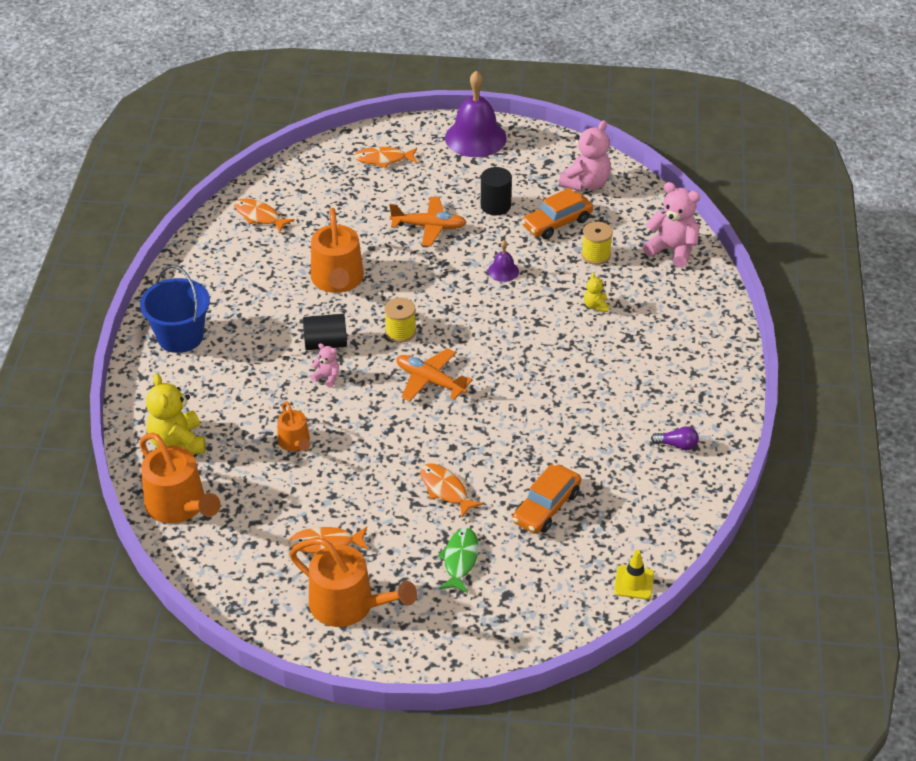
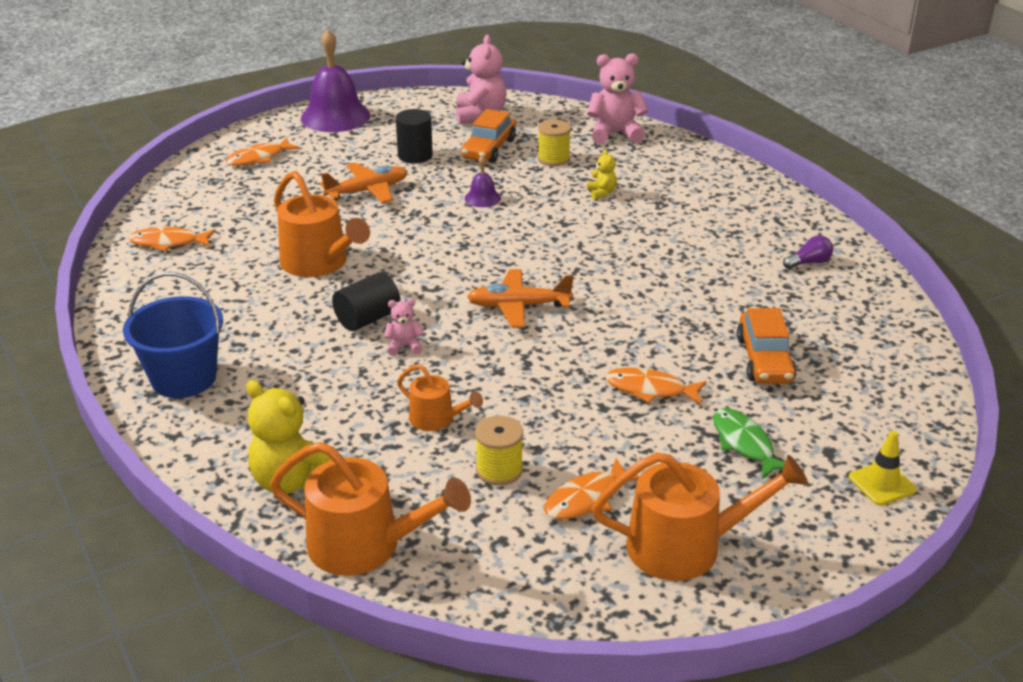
camera: 35 degrees left, 10 degrees down
yellow spool [384,297,416,343] -> yellow spool moved to [475,416,523,486]
yellow teddy bear [584,272,609,312] -> yellow teddy bear turned 150 degrees counterclockwise [587,149,617,199]
yellow traffic cone [614,550,654,599] -> yellow traffic cone moved to [849,430,917,506]

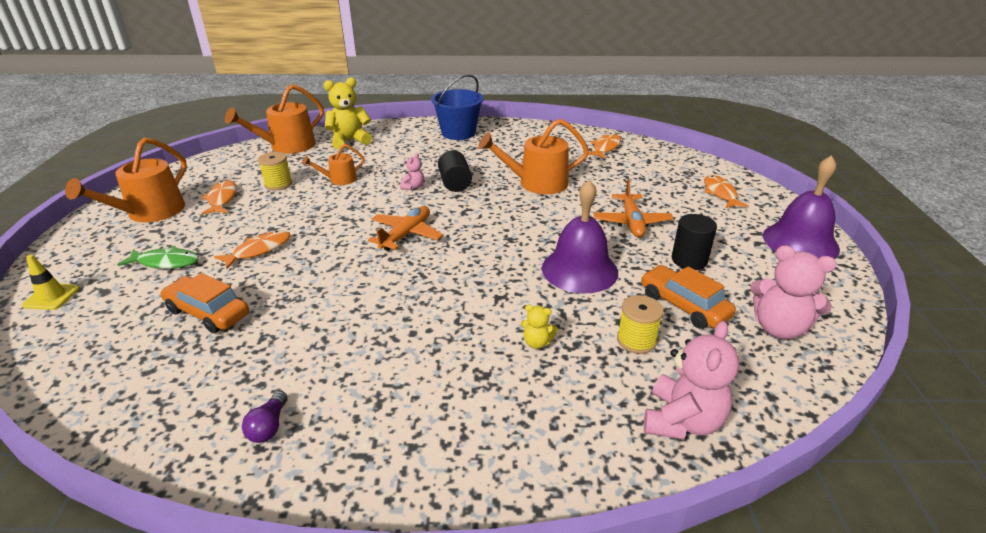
camera: 120 degrees right, 0 degrees up
purple bell [465,155,501,207] -> purple bell [542,180,618,293], size x2.15

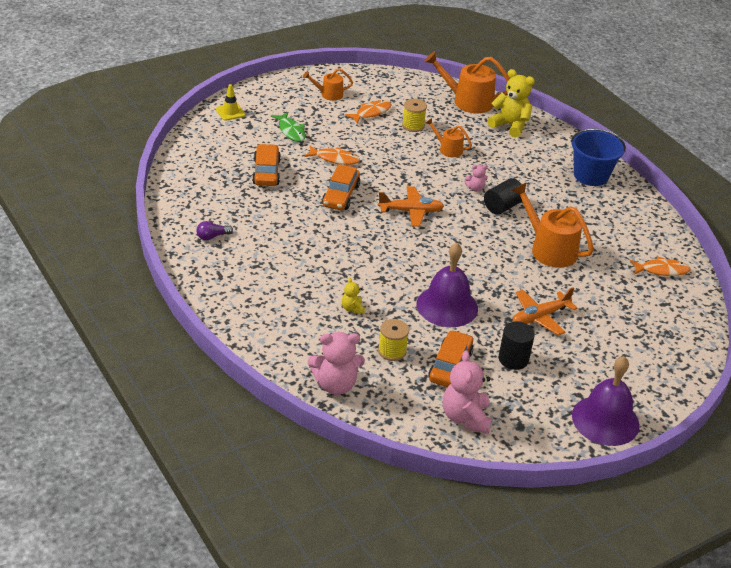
camera: 55 degrees right, 5 degrees up
orange watering can [65,137,187,222] -> orange watering can [303,68,353,101], size x0.55
orange fish [704,175,749,208] -> none
none -> orange car [322,164,360,210]

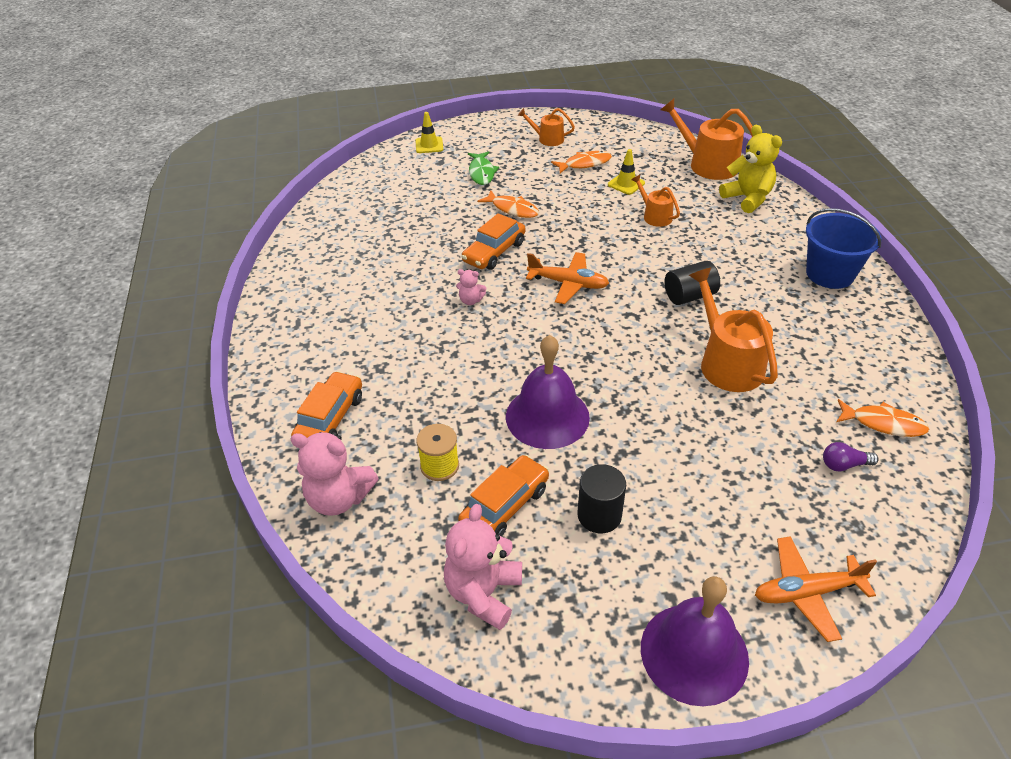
camera: 25 degrees right, 5 degrees up
purple light bulb [197,221,233,240] -> purple light bulb moved to [823,442,879,472]
orange car [252,144,281,186] -> orange car moved to [291,371,362,438]
yellow teddy bear [342,278,365,314] -> none
yellow spool [402,99,427,132] -> yellow traffic cone [608,149,645,195]
pink teddy bear [465,164,488,192] -> pink teddy bear moved to [456,269,486,305]
orange plane [513,287,578,336] -> orange plane moved to [755,536,877,642]

